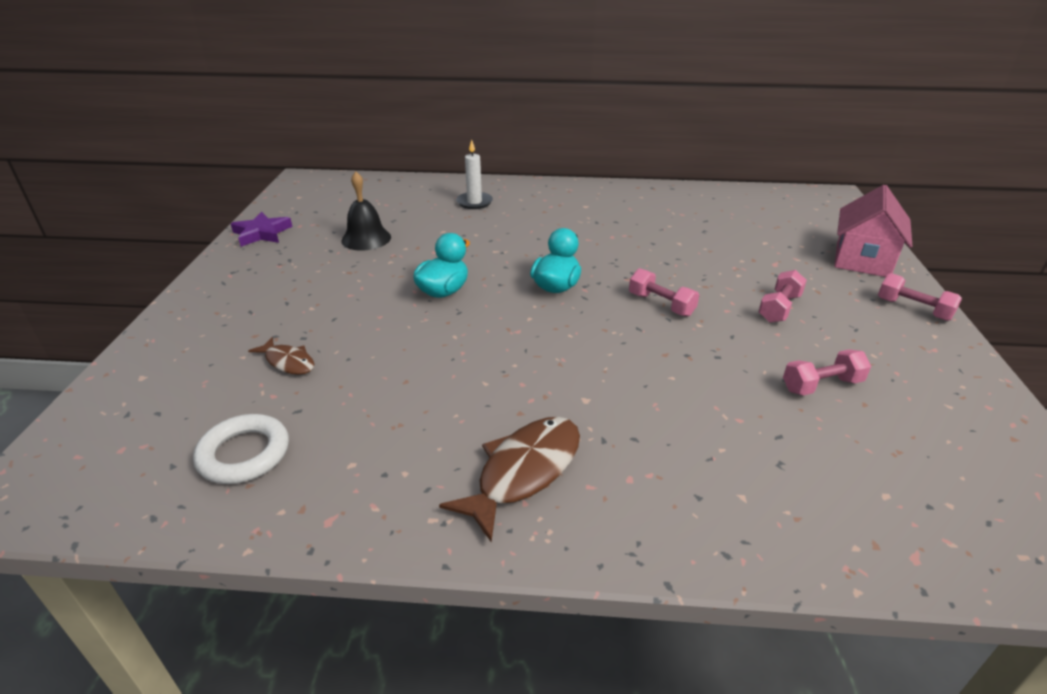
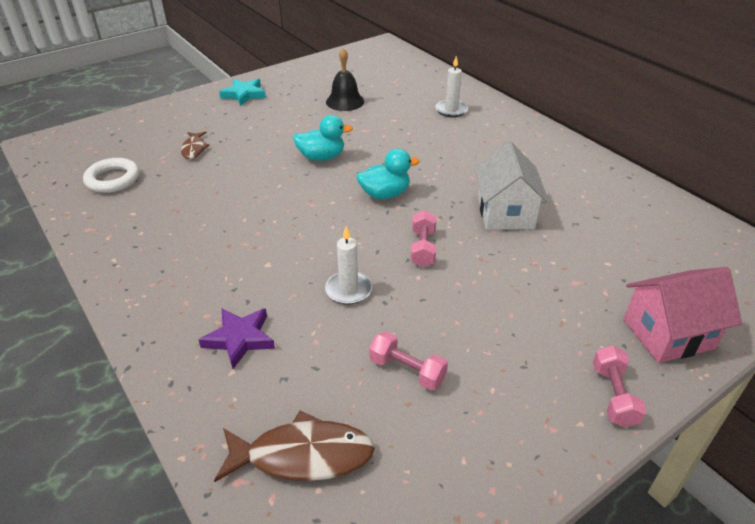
camera: 50 degrees right, 5 degrees up
purple star [231,212,292,247] -> purple star moved to [199,308,275,369]
brown fish [439,417,580,542] -> brown fish moved to [214,411,375,482]
pink dumbbell [759,270,807,323] -> none
none -> turquoise star [219,79,266,106]
none -> white candle [325,226,372,305]
none -> white house [475,141,549,230]

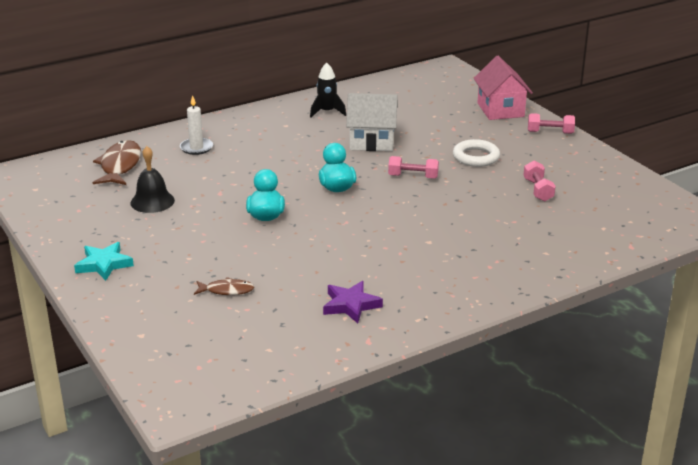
camera: 85 degrees left, 10 degrees down
white ring [83,158,139,193] -> white ring moved to [453,139,500,167]
purple star [199,308,275,369] -> purple star moved to [323,281,383,323]
brown fish [214,411,375,482] -> brown fish moved to [93,140,141,185]
white candle [325,226,372,305] -> none
pink dumbbell [369,331,448,390] -> pink dumbbell turned 45 degrees counterclockwise [523,161,556,202]
none -> black rocket [310,63,346,118]

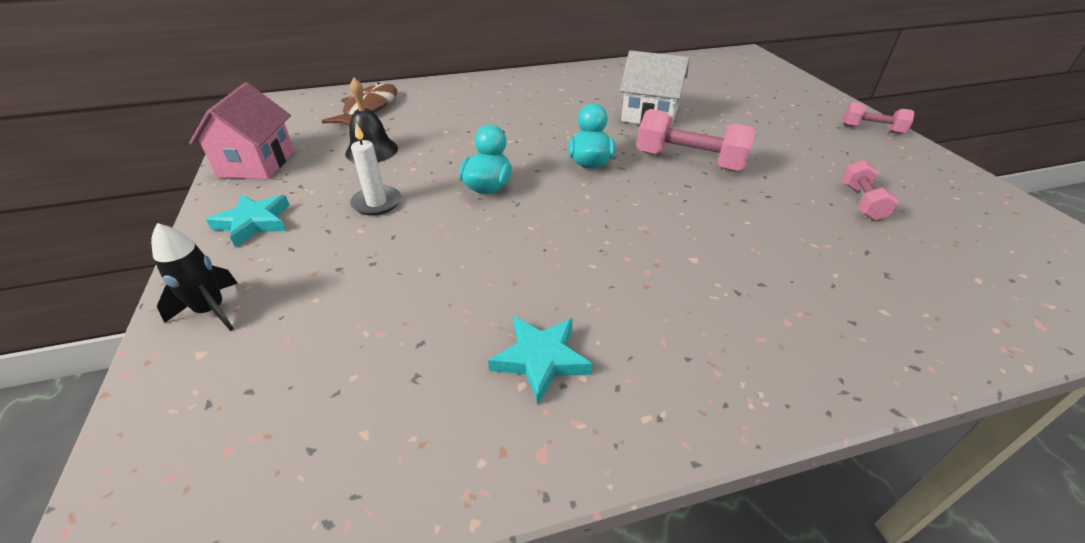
camera: 15 degrees right, 10 degrees up
white candle [180,95,213,155] -> white candle moved to [350,123,401,216]
brown fish [194,277,254,295] -> none
black rocket [310,63,346,118] -> black rocket moved to [151,223,237,331]
purple star [323,281,383,323] -> turquoise star [488,316,593,404]
pink dumbbell [388,156,439,179] -> pink dumbbell [637,109,756,172], size x1.70
white ring [453,139,500,167] -> none
pink house [474,56,533,120] -> pink house moved to [189,82,294,179]

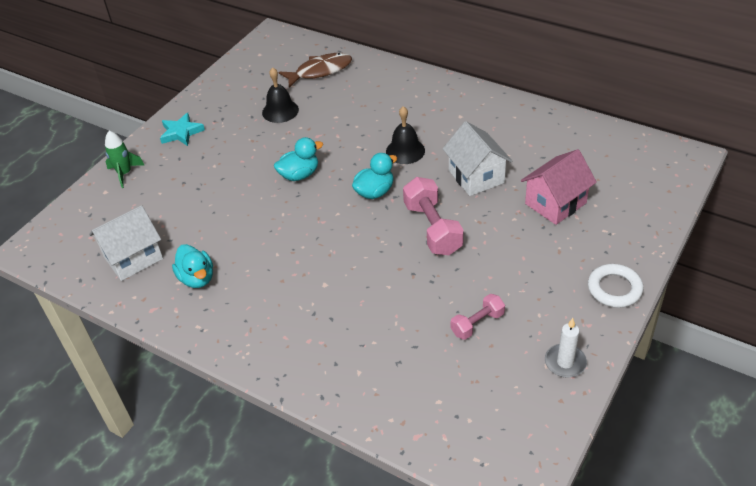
camera: 50 degrees right, 5 degrees up
black rocket [151,223,237,331] -> green rocket [105,131,144,188]
pink house [189,82,294,179] -> pink house moved to [521,149,597,225]
white candle [350,123,401,216] -> white candle moved to [545,318,587,378]
turquoise star [488,316,593,404] -> turquoise duck [172,244,213,288]
pink dumbbell [843,102,914,134] -> white ring [588,264,644,308]
none -> white house [89,205,163,281]
none -> black bell [386,106,425,164]

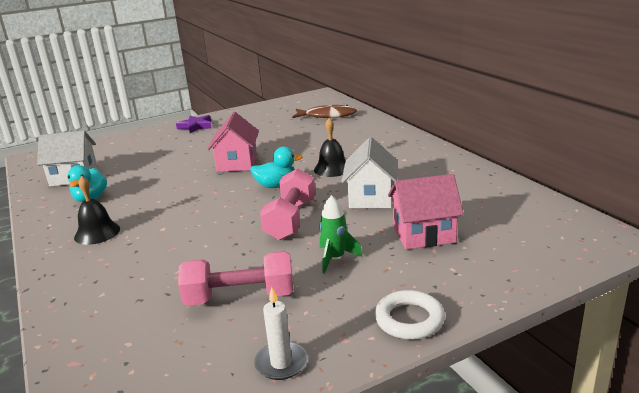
camera: 30 degrees right, 20 degrees down
green rocket [105,131,144,188] -> green rocket moved to [319,195,363,273]
turquoise star [160,113,205,146] -> purple star [176,115,211,133]
black bell [262,67,299,123] -> black bell moved to [74,176,120,245]
turquoise duck [274,137,323,181] -> pink house [207,112,259,172]
pink dumbbell [451,294,505,340] -> pink dumbbell [178,251,293,306], size x1.70

